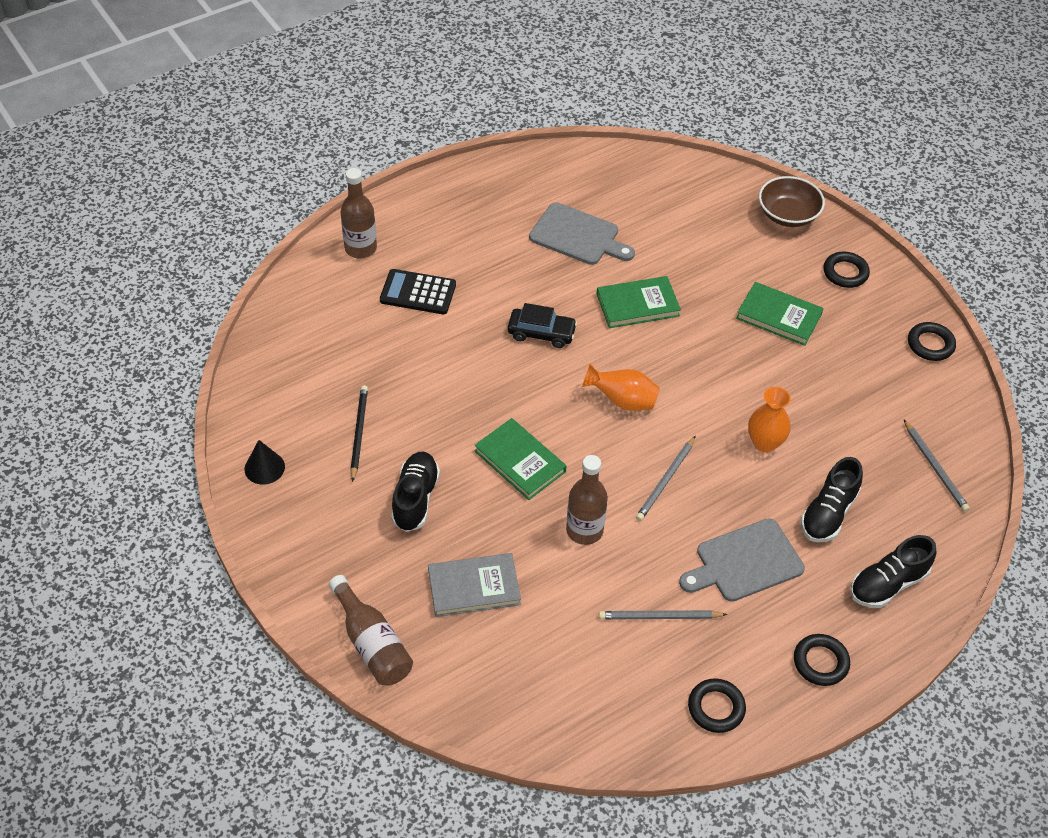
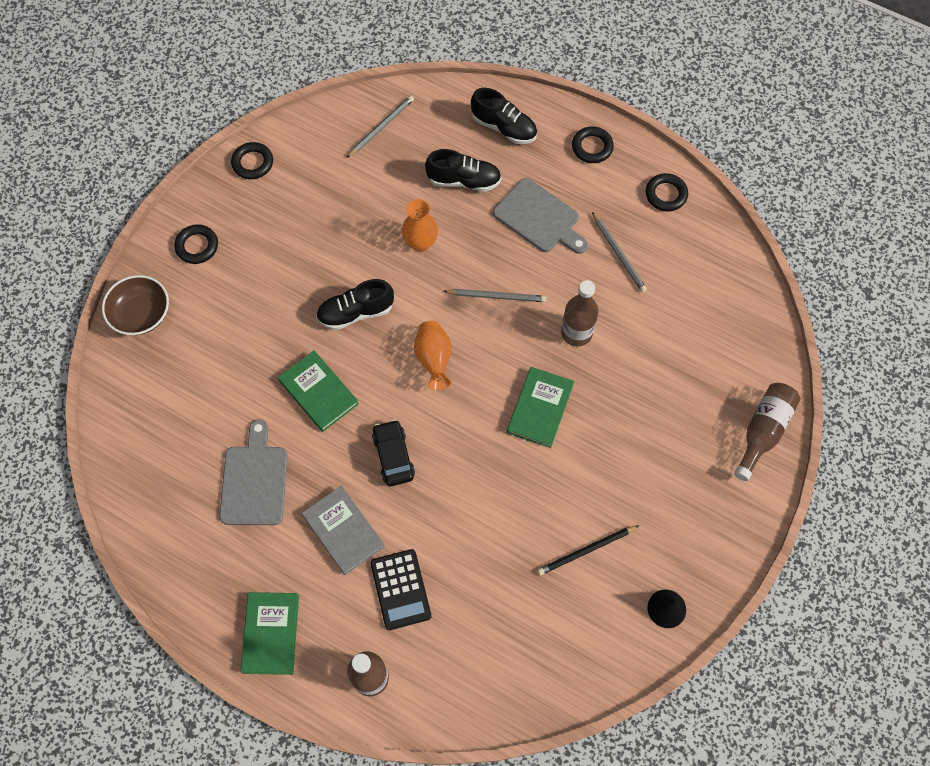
camera: 115 degrees left, 15 degrees up
black shoe [391,452,440,532] -> black shoe moved to [316,279,394,330]
grey book [428,553,521,617] -> grey book moved to [302,486,385,575]
green book [736,282,824,346] -> green book moved to [241,592,299,675]

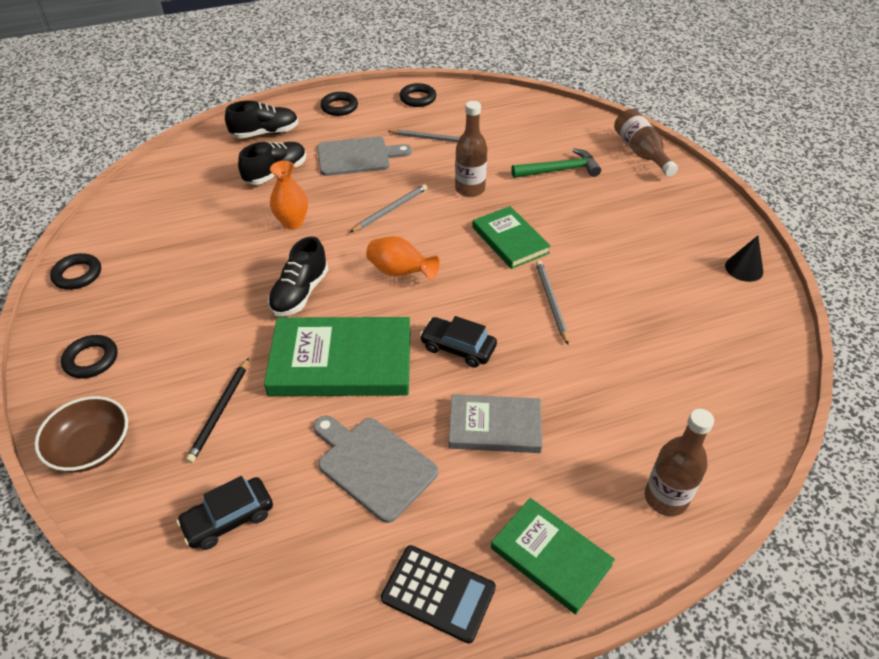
camera: 50 degrees left, 20 degrees down
green book [278,350,359,432] -> green book [264,317,411,396], size x1.63
grey pencil [346,95,414,158] -> grey pencil moved to [536,261,569,345]
black calculator [370,549,432,630] -> black calculator moved to [381,545,496,644]
black pencil [537,525,639,575] -> black pencil moved to [186,358,249,463]
none -> black car [176,476,273,550]
none -> green hammer [511,148,601,178]

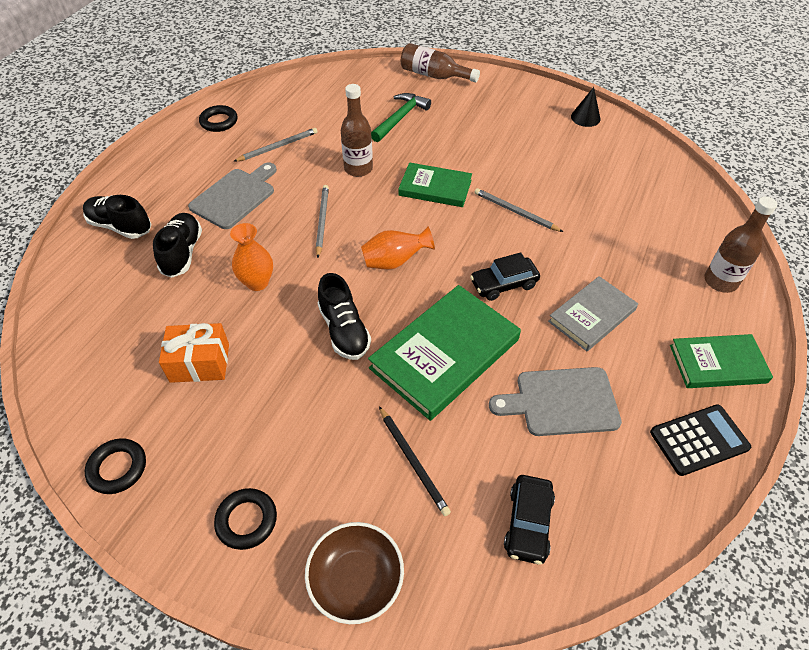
camera: 45 degrees left, 5 degrees up
black shoe [225,100,299,139] -> black shoe turned 90 degrees counterclockwise [83,195,152,239]
black ring [320,92,358,116] -> none
none -> orange gift [159,323,229,383]

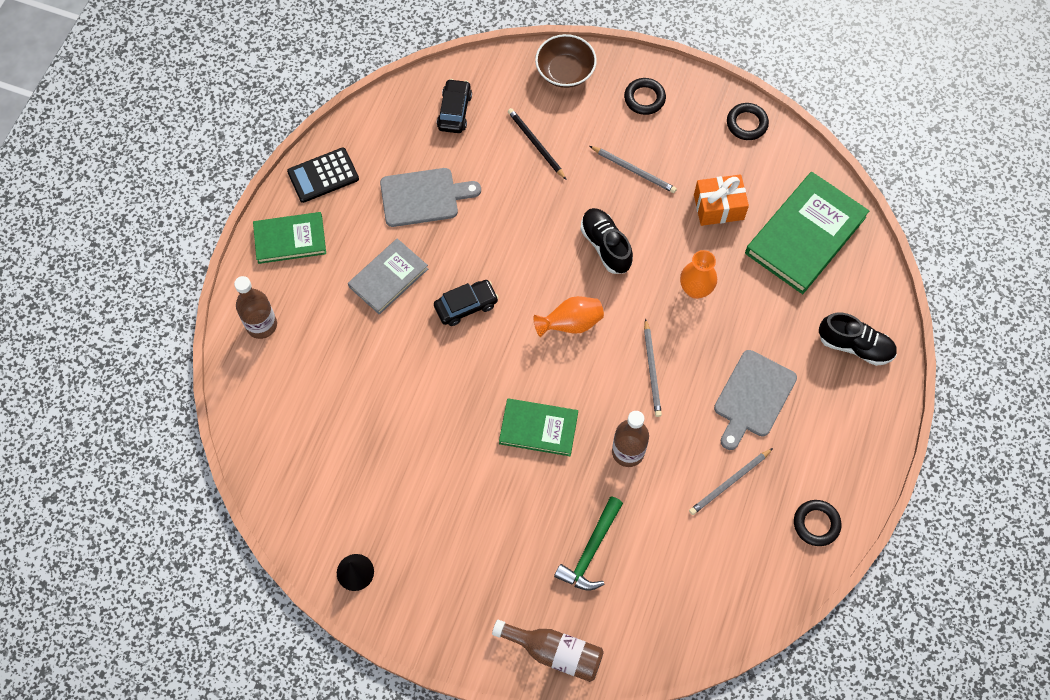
camera: 175 degrees right, 15 degrees up
black shoe [153,213,202,278] -> none
green book [368,285,521,421] -> green book moved to [745,172,869,294]
grey pencil [474,188,563,232] -> grey pencil moved to [590,146,677,193]

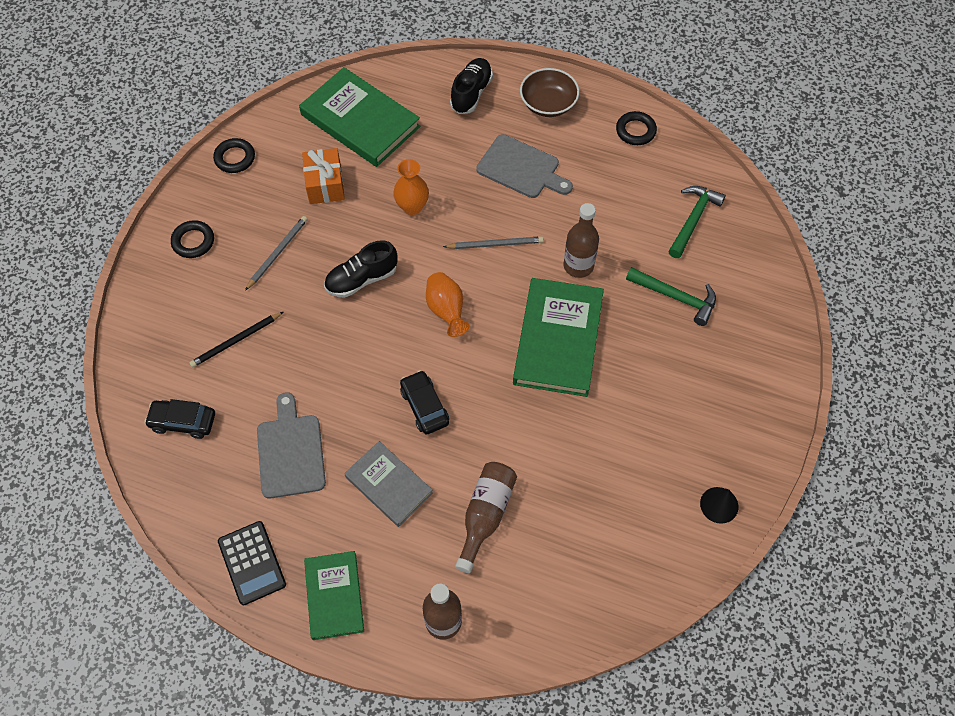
camera: 90 degrees left, 5 degrees down
brown bottle [492,619,604,682] -> brown bottle moved to [455,462,517,573]
green book [499,398,578,456] -> green book [513,278,604,397], size x1.63
brown bowl [535,34,597,88] -> brown bowl moved to [520,68,579,117]
grey pencil [689,448,773,515] -> none
none -> green hammer [668,186,726,258]

